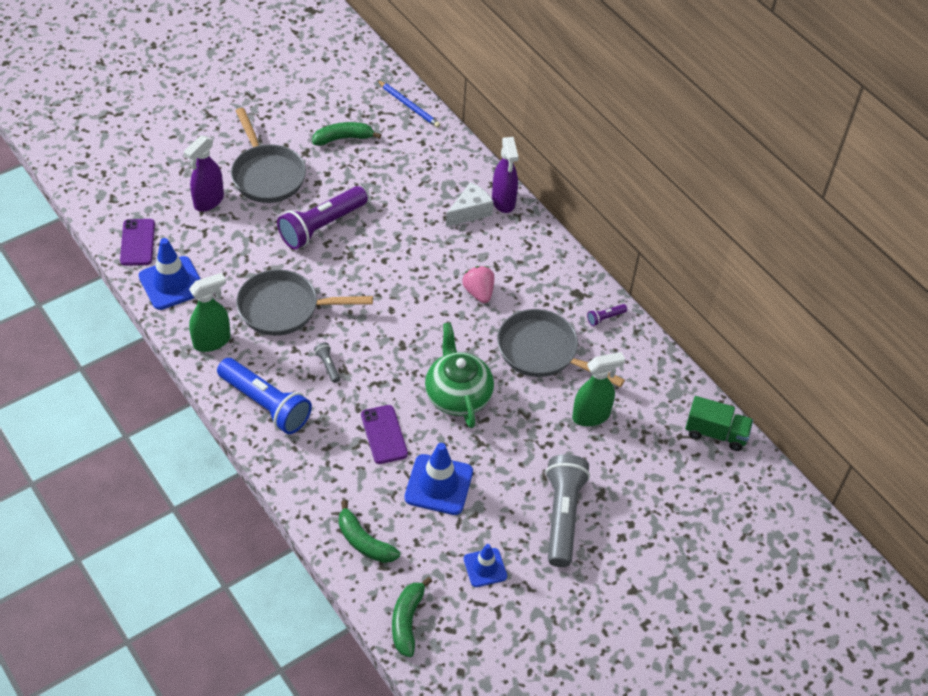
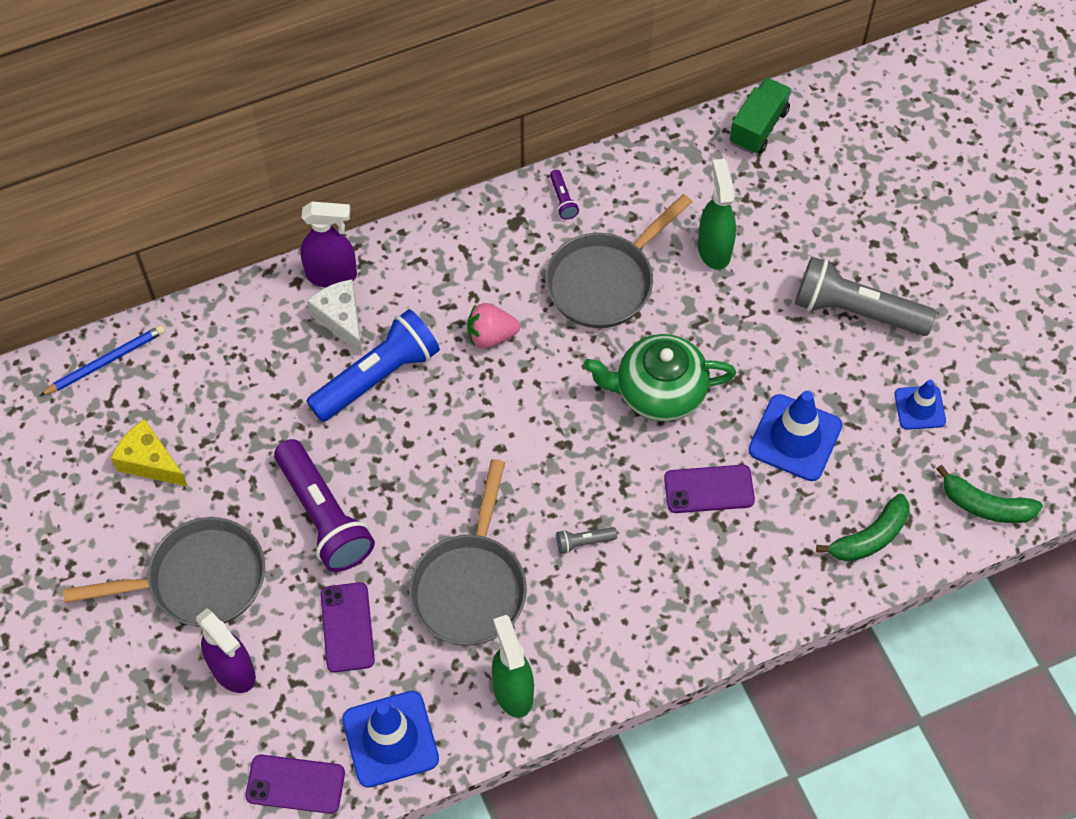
camera: 75 degrees left, 10 degrees up
blue flashlight [217,358,312,434] -> blue flashlight moved to [307,309,440,422]
green banana [312,122,381,146] -> yellow cheese [111,419,188,487]
none -> purple phone [321,582,375,672]

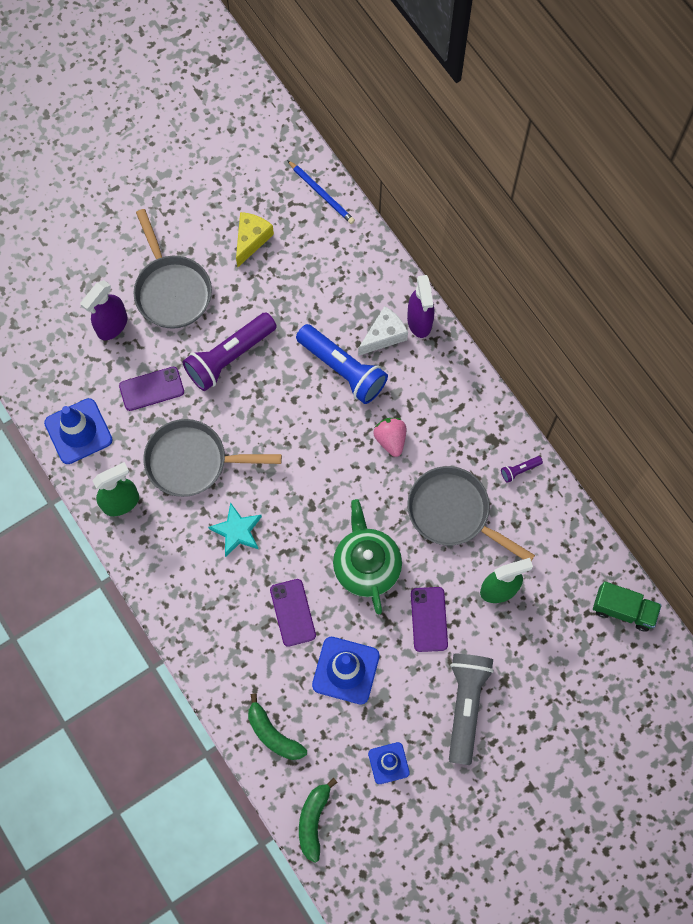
camera: 80 degrees right, 10 degrees up
purple phone [245,755,345,814] -> purple phone moved to [411,587,448,652]
grey flashlight [556,527,617,554] -> turquoise star [208,502,262,557]

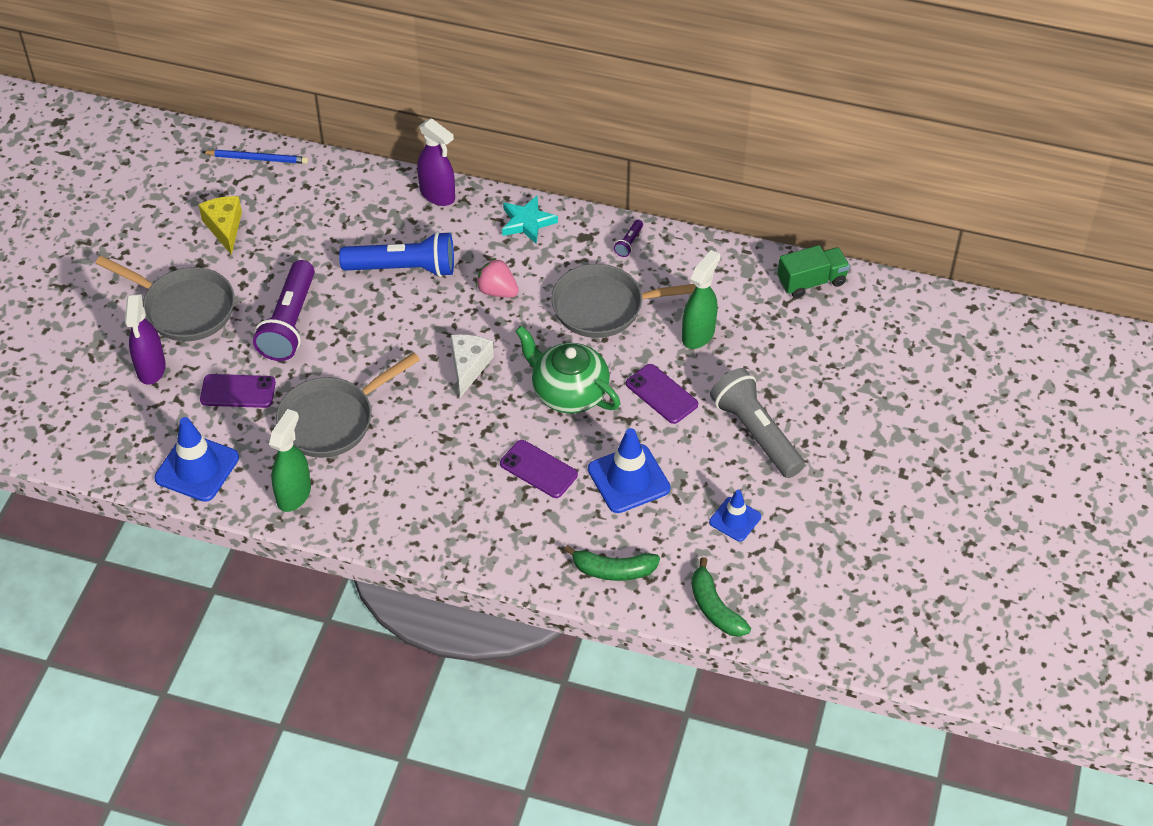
camera: 40 degrees left, 20 degrees down
purple phone [119,367,184,411] -> purple phone turned 60 degrees clockwise [200,374,276,408]
turquoise star [208,502,262,557] -> turquoise star moved to [502,196,558,243]
white cheese [358,306,408,356] -> white cheese moved to [451,334,494,398]

